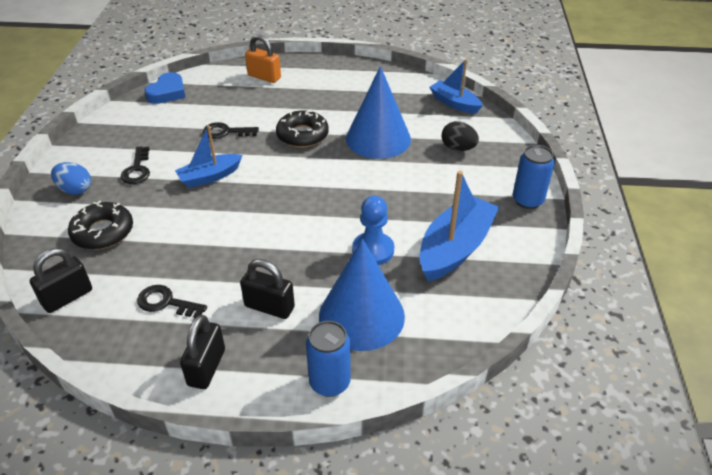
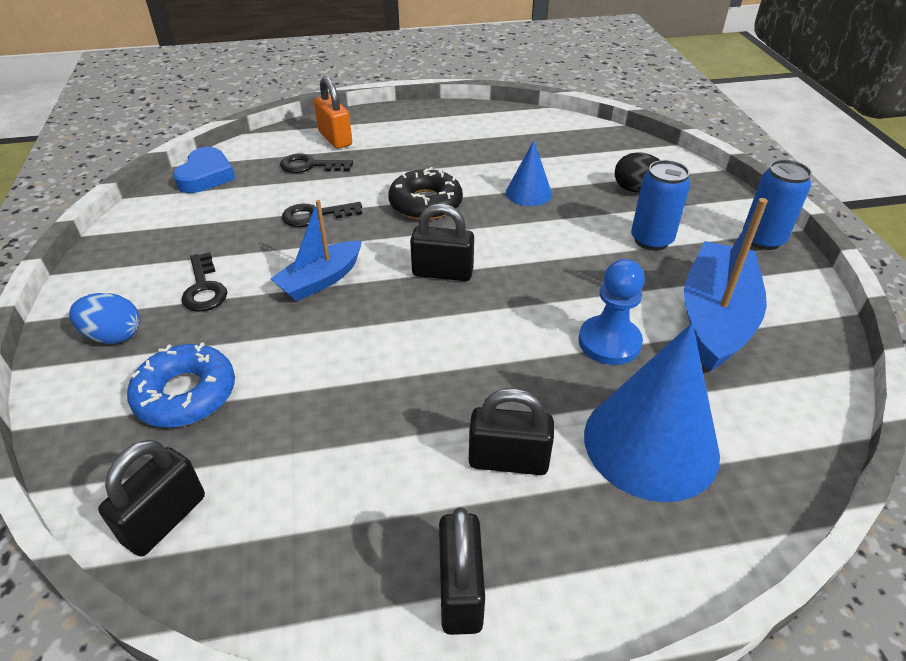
camera: 15 degrees left, 0 degrees up
black donut [68,201,133,250] -> blue donut [127,342,235,428]
black key [137,285,207,318] -> black key moved to [280,154,353,173]
orange padlock [245,35,281,83] -> orange padlock turned 45 degrees clockwise [314,76,352,149]
blue can [306,321,351,397] -> blue can moved to [631,160,690,251]
blue cone [346,66,411,159] -> blue cone [506,140,552,206], size x0.52
blue boat [430,59,483,114] -> none
none -> black padlock [410,204,474,281]

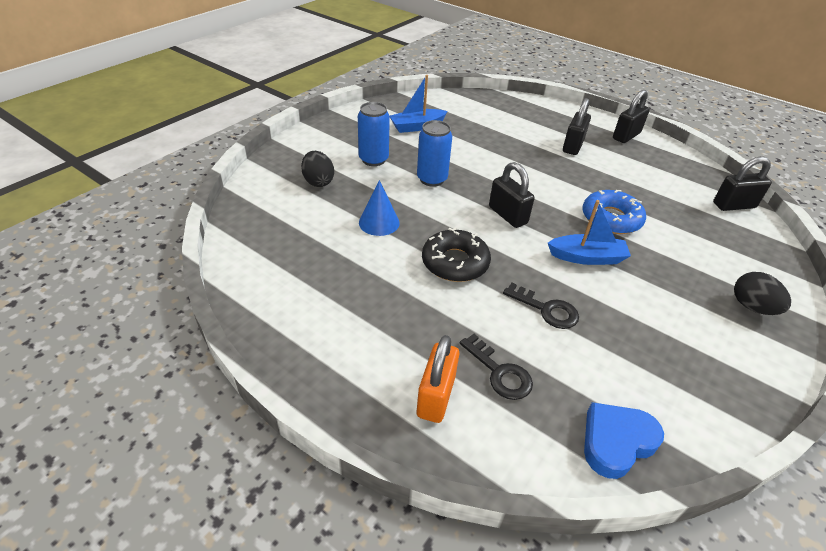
camera: 135 degrees left, 0 degrees up
blue egg [69,293,140,344] -> black egg [734,272,791,315]
blue donut [127,342,235,428] -> blue donut moved to [582,190,646,234]
black key [181,252,227,312] -> none
black padlock [469,388,554,475] -> black padlock turned 60 degrees clockwise [563,98,591,155]
blue pawn [579,259,645,365] -> none
blue cone [584,323,720,502] -> none
blue boat [684,198,768,372] -> blue boat [390,75,448,133], size x0.62
blue can [743,160,812,250] -> blue can moved to [417,120,452,187]

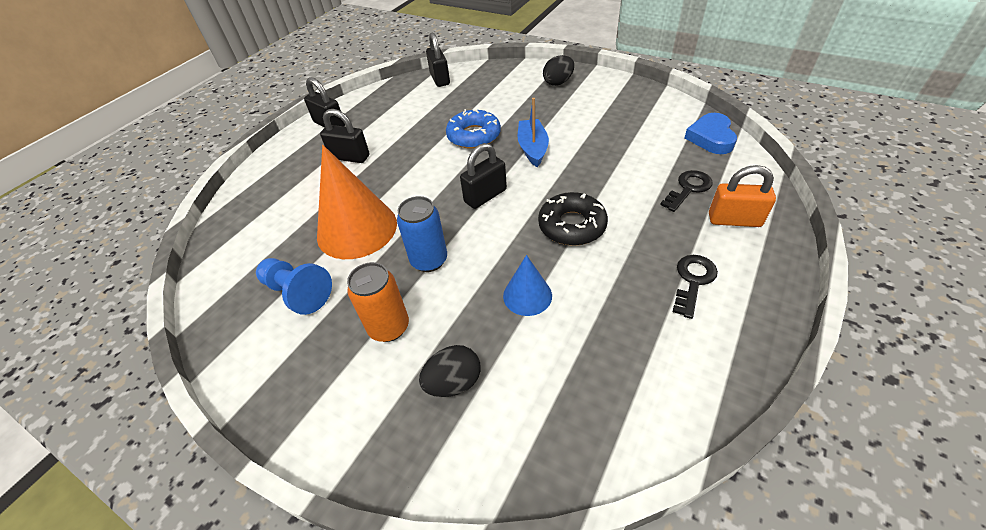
camera: 90 degrees left, 5 degrees up
blue can [358,102,390,166] -> orange can [347,262,409,342]
blue boat [390,75,448,133] -> blue pawn [256,258,332,315]
black key [503,283,579,329] -> black key moved to [673,255,718,319]
blue heart [584,402,664,479] -> blue heart turned 45 degrees clockwise [684,113,737,154]
none -> orange cone [317,145,397,259]

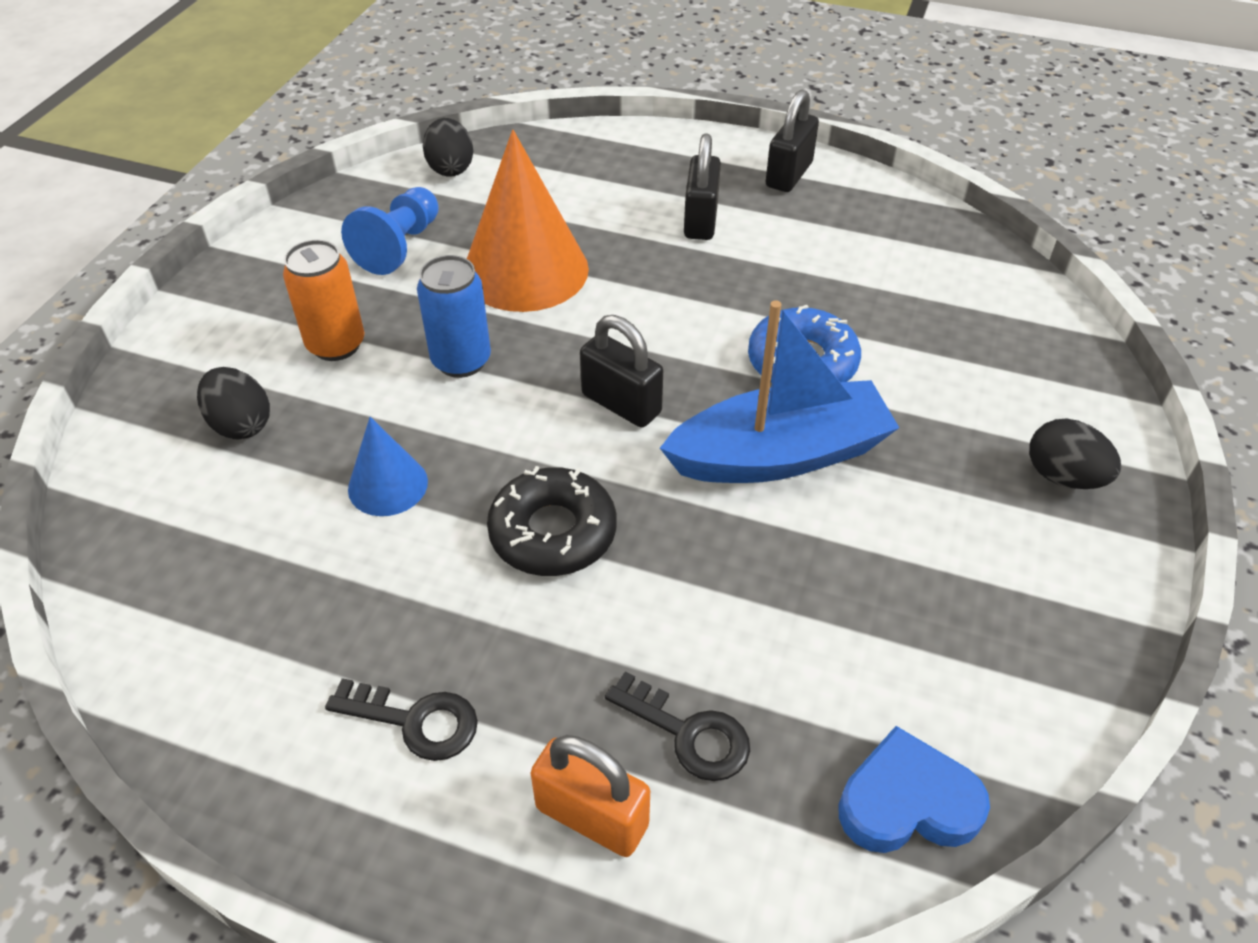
camera: 75 degrees right, 0 degrees up
black padlock [426,32,450,87] -> none
blue boat [518,98,549,167] -> blue boat [660,300,899,483], size x1.61
orange padlock [709,165,776,227] -> orange padlock turned 60 degrees counterclockwise [531,735,650,857]
none -> black egg [423,118,473,176]

